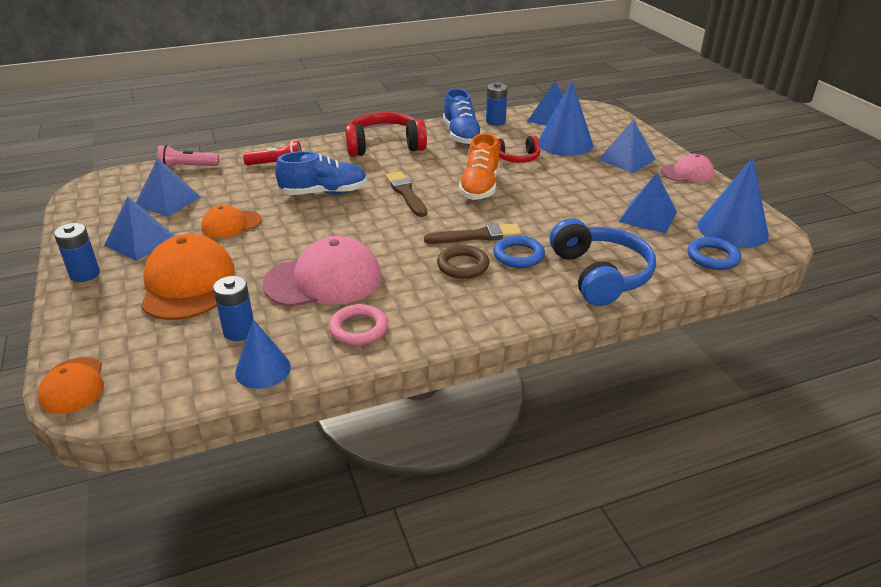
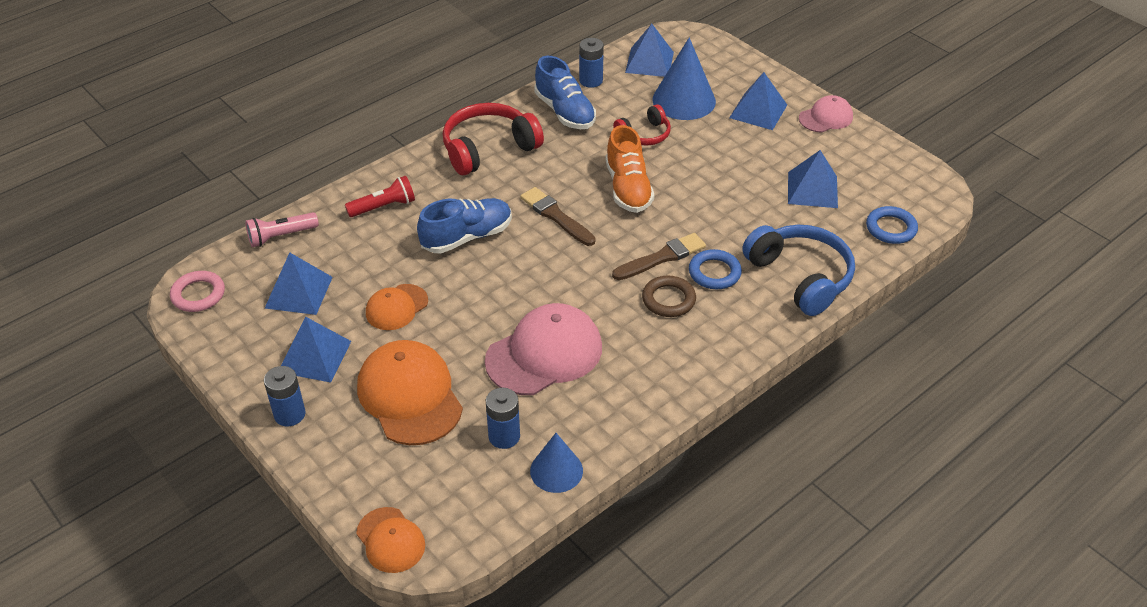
camera: 20 degrees left, 10 degrees up
pink ring [329,304,388,346] -> pink ring moved to [170,271,225,312]
blue cone [698,157,769,248] -> none

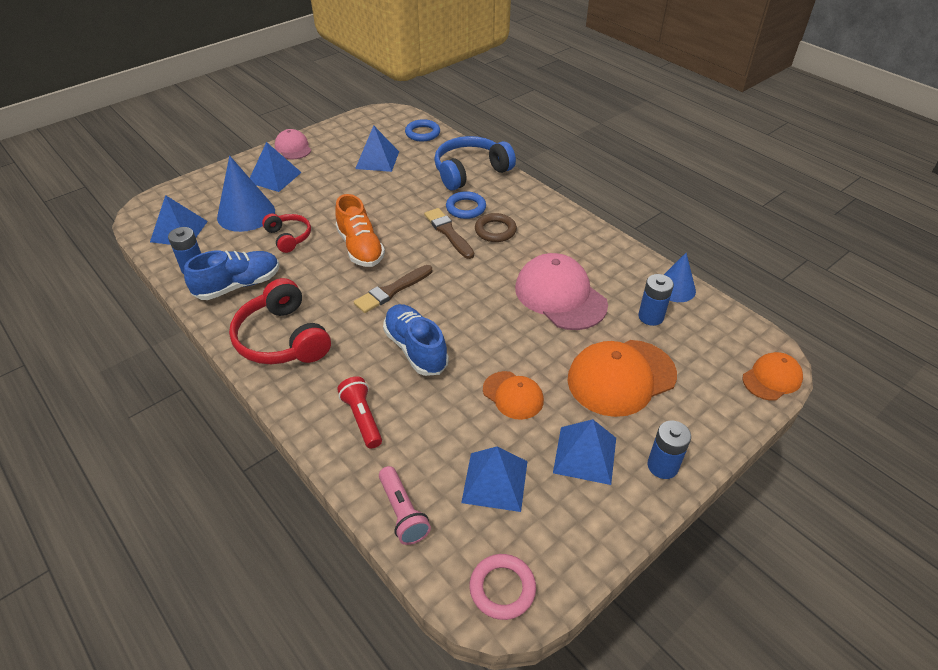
camera: 90 degrees left, 0 degrees up
orange shoe [606,125,654,213] -> orange shoe turned 75 degrees clockwise [335,194,385,267]

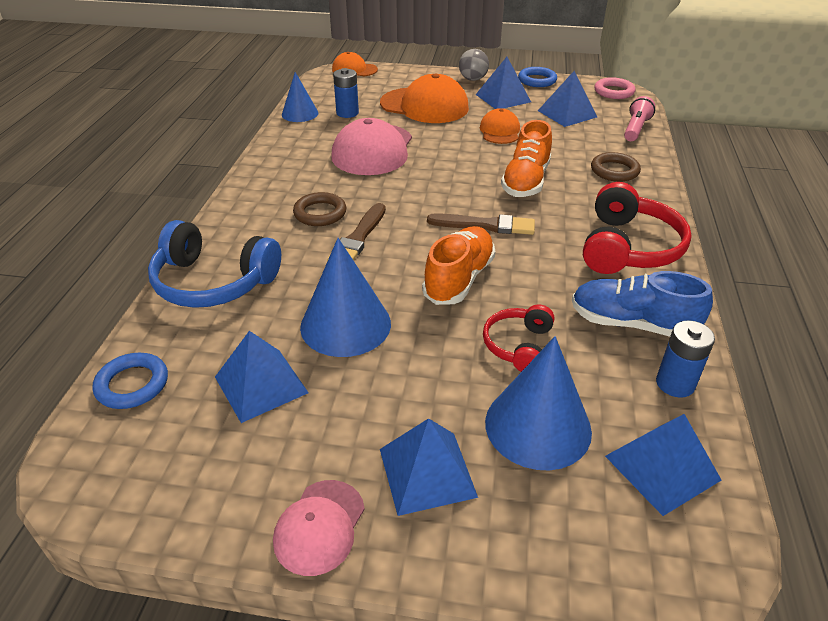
camera: 130 degrees left, 5 degrees down
red flashlight [337,377,382,449] -> brown ring [591,152,641,182]
blue shoe [383,304,449,376] -> orange shoe [501,120,552,197]
blue ring [446,191,486,219] -> blue ring moved to [518,67,557,87]
blue battery [647,421,691,479] -> grey ball [459,49,489,81]
none -> blue cone [300,238,391,357]

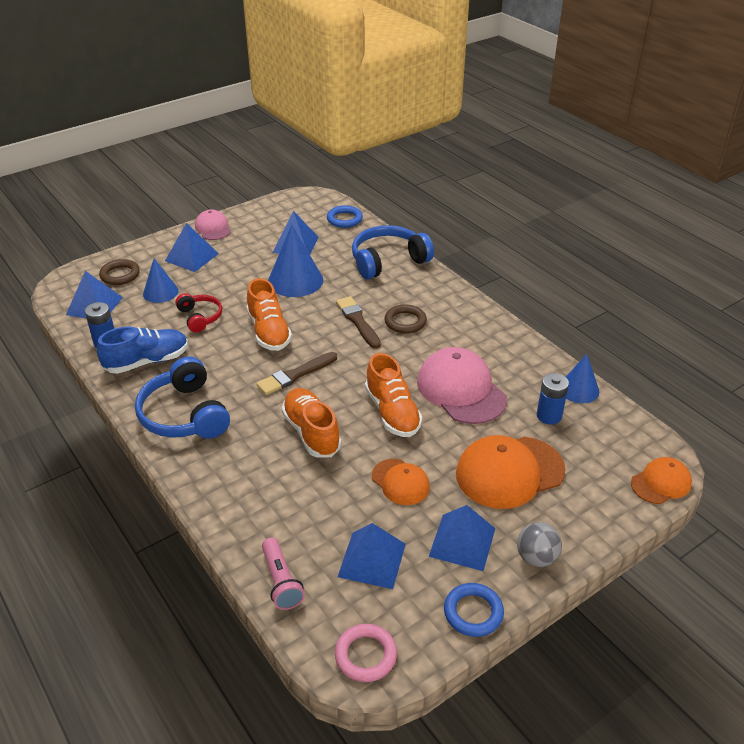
camera: 135 degrees right, 0 degrees up
blue cone [485,336,592,470] -> blue cone [143,258,179,303], size x0.62
red headphones [583,182,692,274] -> blue headphones [135,356,230,439]
brown ring [591,152,641,182] -> brown ring moved to [99,259,140,285]
none -> orange shoe [365,353,422,437]

